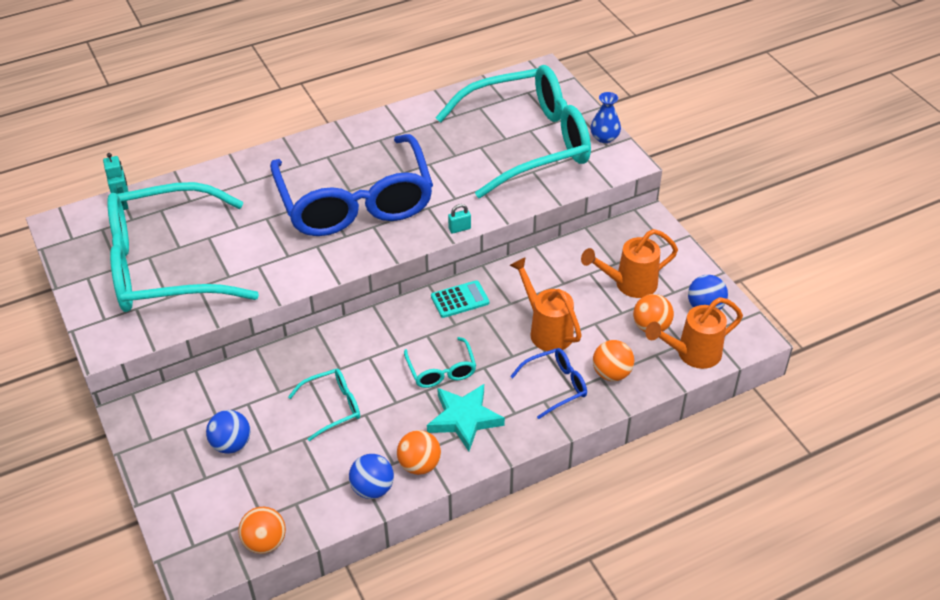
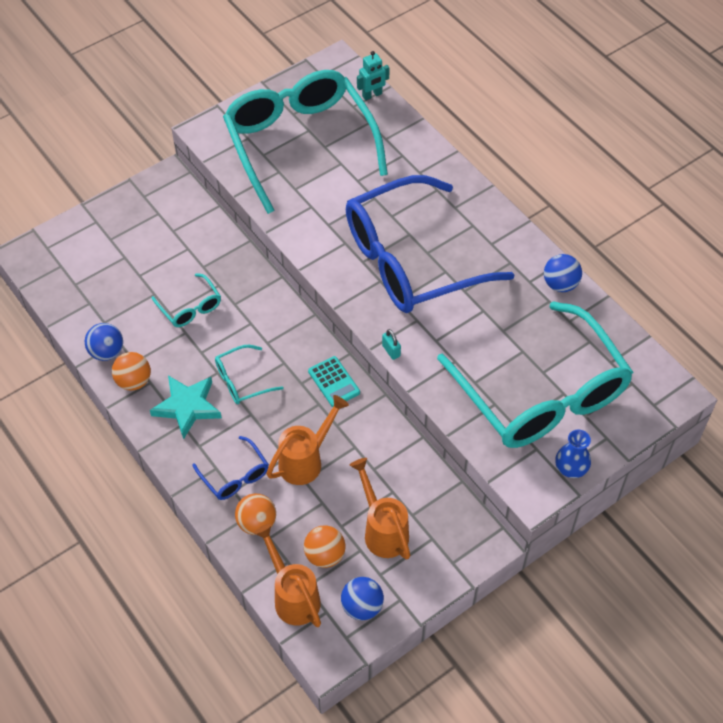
camera: 80 degrees right, 10 degrees up
blue ball [206,410,250,454] -> blue ball moved to [544,254,582,292]
orange ball [238,507,286,554] -> none

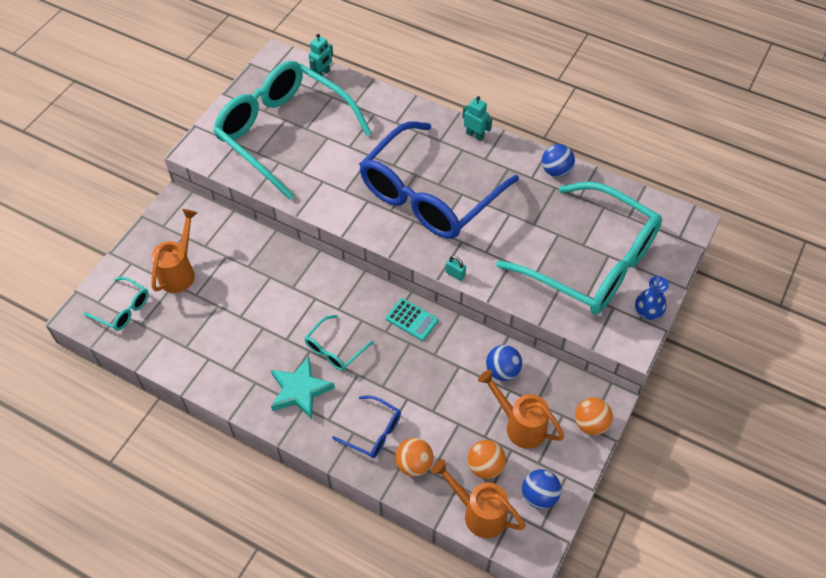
camera: 25 degrees left, 0 degrees up
blue ball [85,323,123,361] -> blue ball moved to [486,345,522,381]
orange ball [112,352,151,391] -> orange ball moved to [575,398,613,435]
turquoise glasses [152,273,221,327] -> turquoise glasses moved to [83,277,149,331]
orange watering can [266,395,349,485] -> orange watering can moved to [151,209,197,293]
none -> turquoise robot [462,96,492,141]

